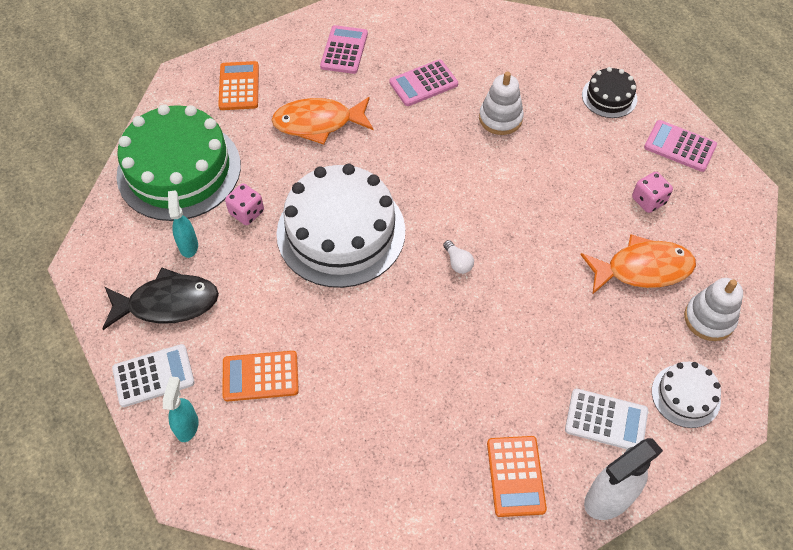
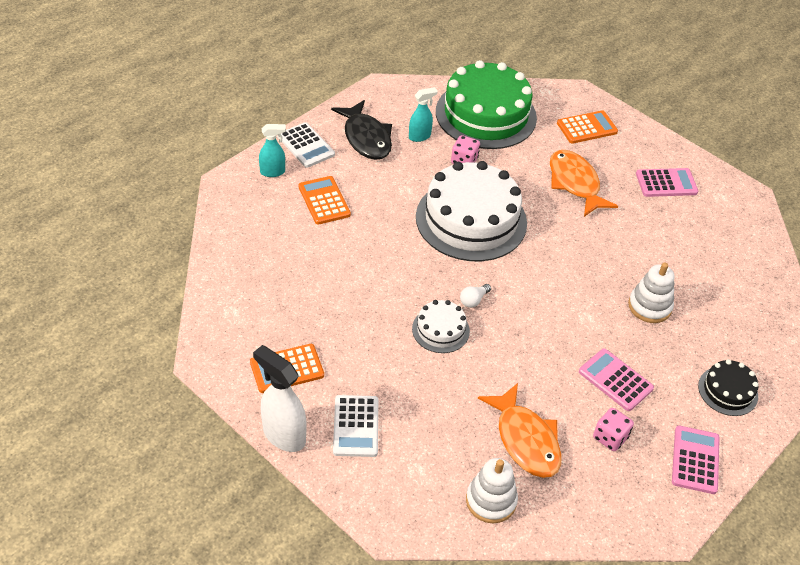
camera: 70 degrees right, 10 degrees down
pink calculator [389,59,458,106] -> pink calculator moved to [579,348,654,411]
white cake [652,362,721,428] -> white cake moved to [412,300,470,353]

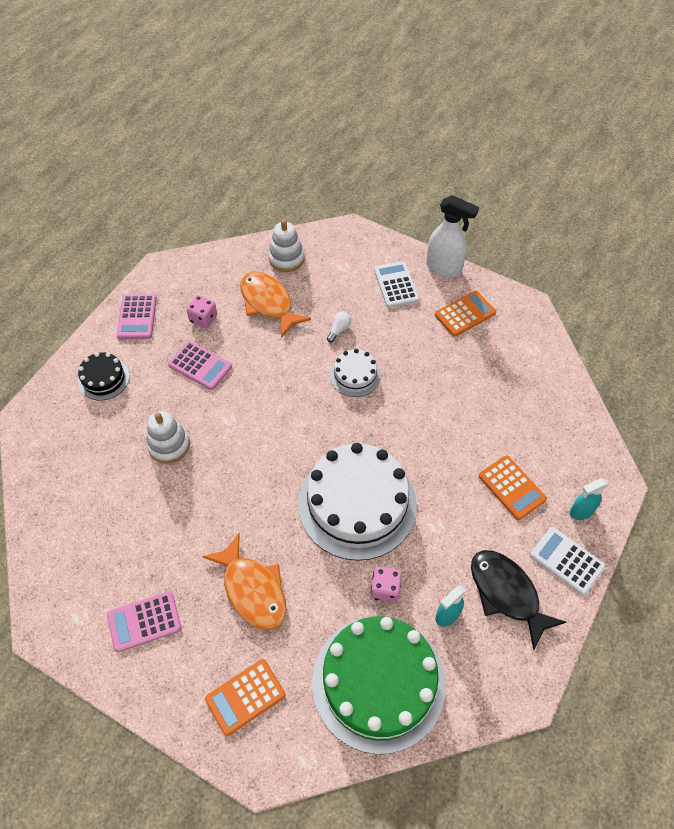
camera: 170 degrees right, 10 degrees up
white light bulb [460,284,491,308] -> white light bulb moved to [327,312,351,342]

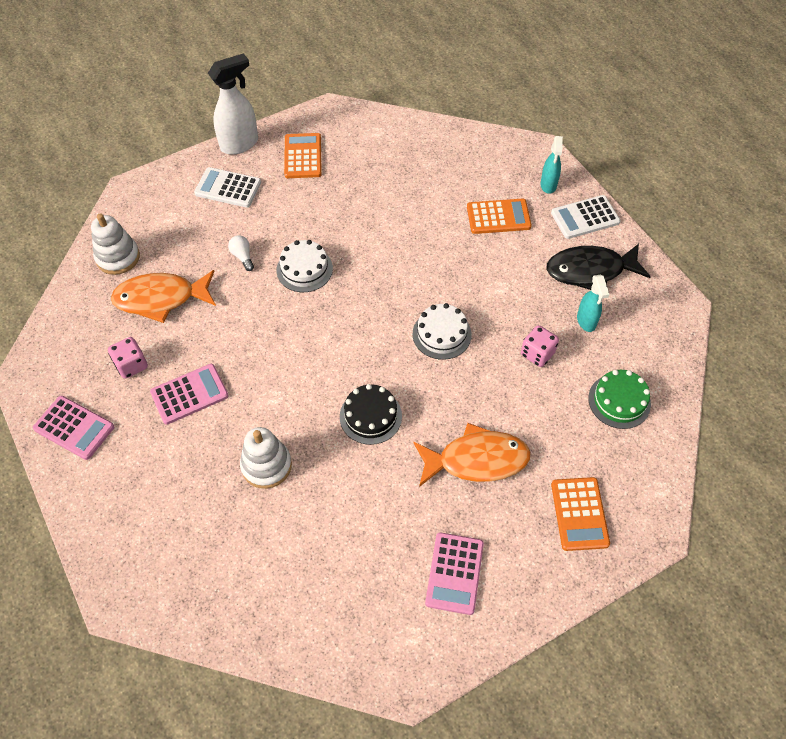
camera: 60 degrees left, 0 degrees up
black cake [78,352,130,400] -> black cake moved to [340,384,402,445]
white cake [298,443,417,561] -> white cake [413,303,472,360], size x0.47
green cake [312,616,446,754] -> green cake [588,370,651,429], size x0.47

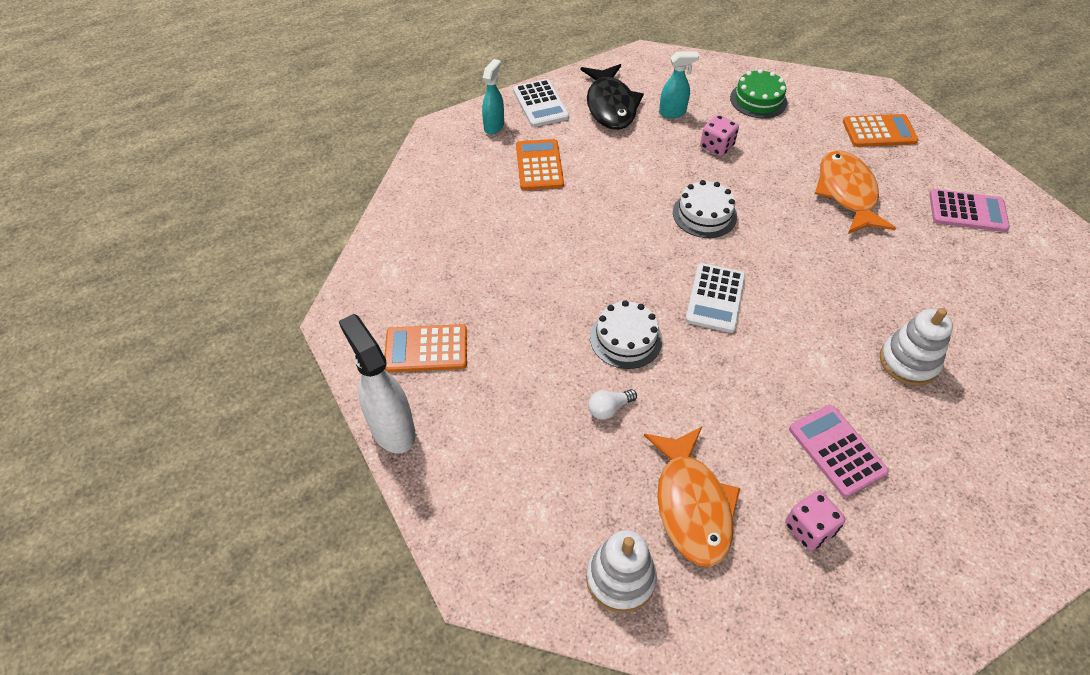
camera: 90 degrees left, 5 degrees down
pink calculator [33,396,114,460] -> none
white calculator [194,167,261,208] -> white calculator moved to [685,263,746,333]
black cake [340,384,402,445] -> none
turquoise spray bottle [540,136,563,194] -> turquoise spray bottle turned 75 degrees counterclockwise [482,59,504,134]

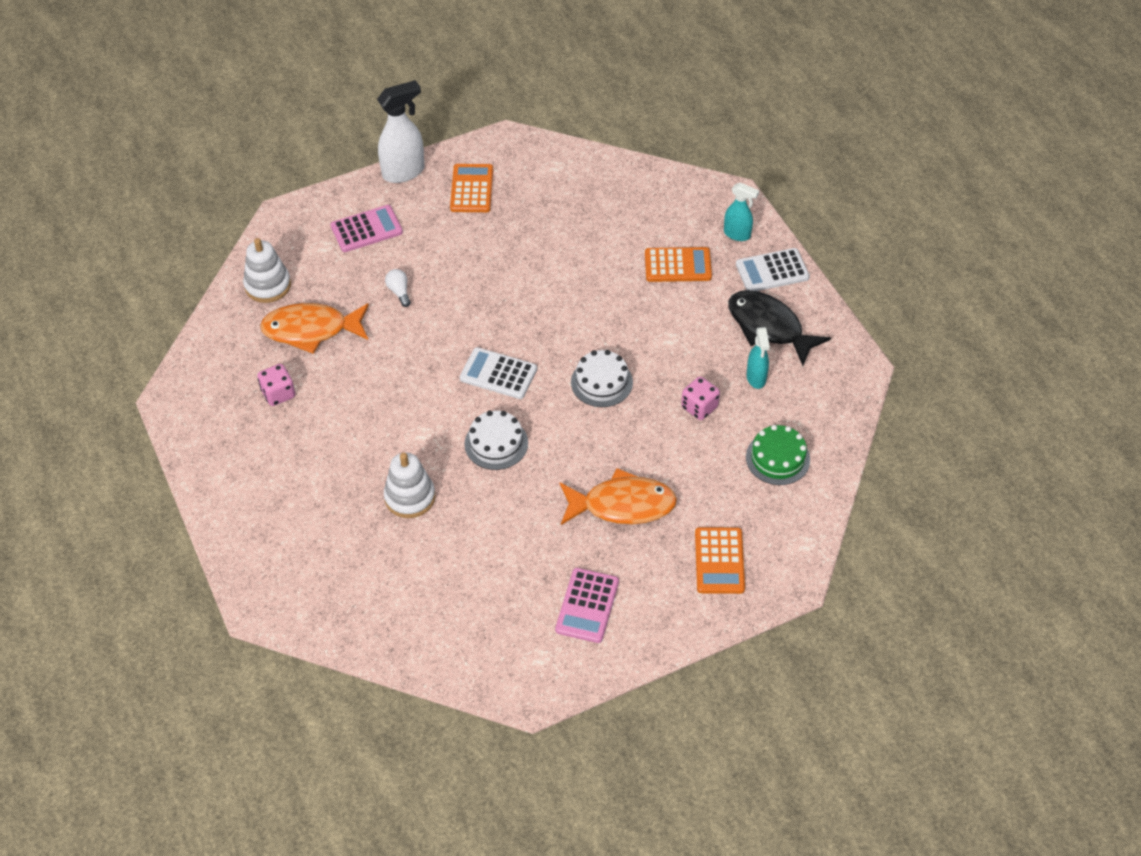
camera: 95 degrees right, 0 degrees up
black fish [581,64,644,130] -> black fish turned 45 degrees clockwise [728,290,831,366]
white cake [590,300,662,369] -> white cake moved to [464,411,528,470]
pink calculator [789,405,889,498] -> pink calculator moved to [331,205,403,252]

